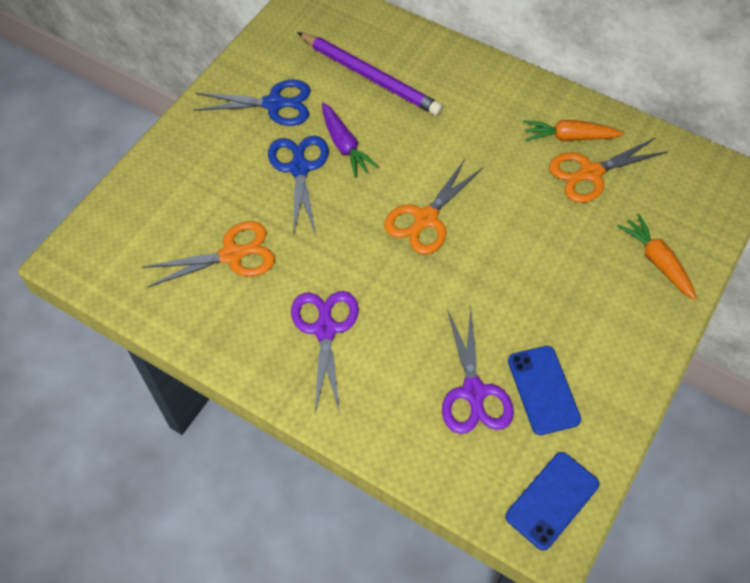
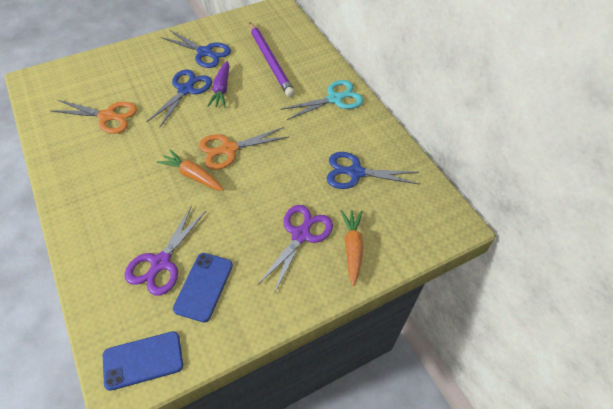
camera: 30 degrees right, 5 degrees down
purple scissors [291,291,359,413] -> purple scissors moved to [257,205,333,294]
orange carrot [524,120,624,141] -> orange carrot moved to [157,149,224,191]
orange scissors [549,138,668,203] -> blue scissors [327,152,420,189]
none -> turquoise scissors [281,80,363,120]

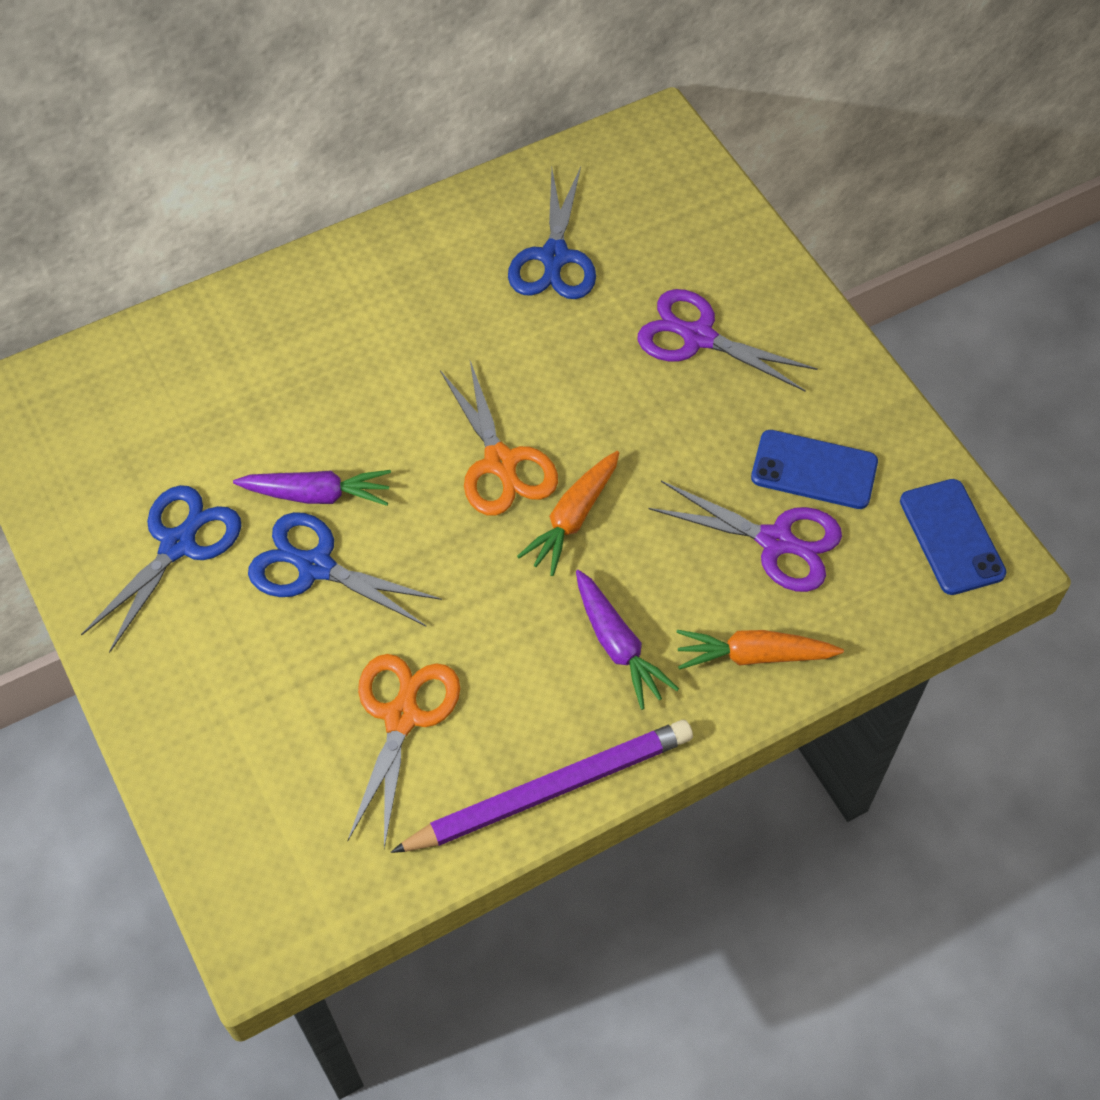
camera: 90 degrees left, 5 degrees up
purple pencil [250,22,295,97] -> purple pencil moved to [391,720,693,853]
turquoise scissors [281,80,363,120] -> none
orange carrot [341,210,363,286] -> orange carrot moved to [676,630,844,670]
none -> purple carrot [576,570,679,710]

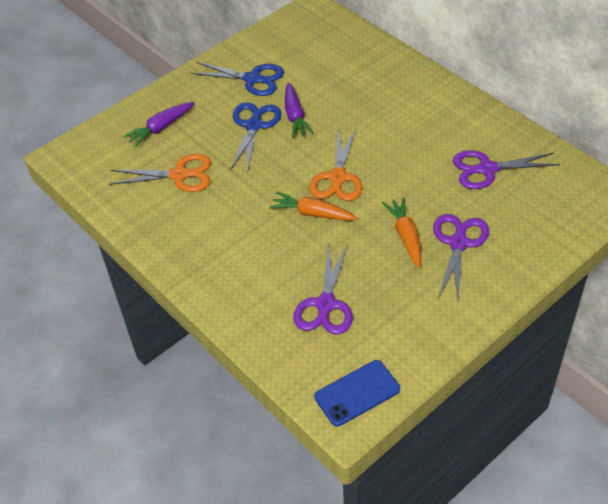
camera: 80 degrees right, 10 degrees down
purple pencil [391,720,693,853] -> none
orange scissors [440,361,558,516] -> orange scissors turned 45 degrees counterclockwise [309,128,362,201]
blue scissors [508,167,596,299] -> purple scissors [453,150,560,189]
purple carrot [576,570,679,710] -> purple carrot moved to [123,102,194,147]
orange carrot [676,630,844,670] -> orange carrot moved to [382,197,421,268]
blue phone [751,430,878,509] -> none

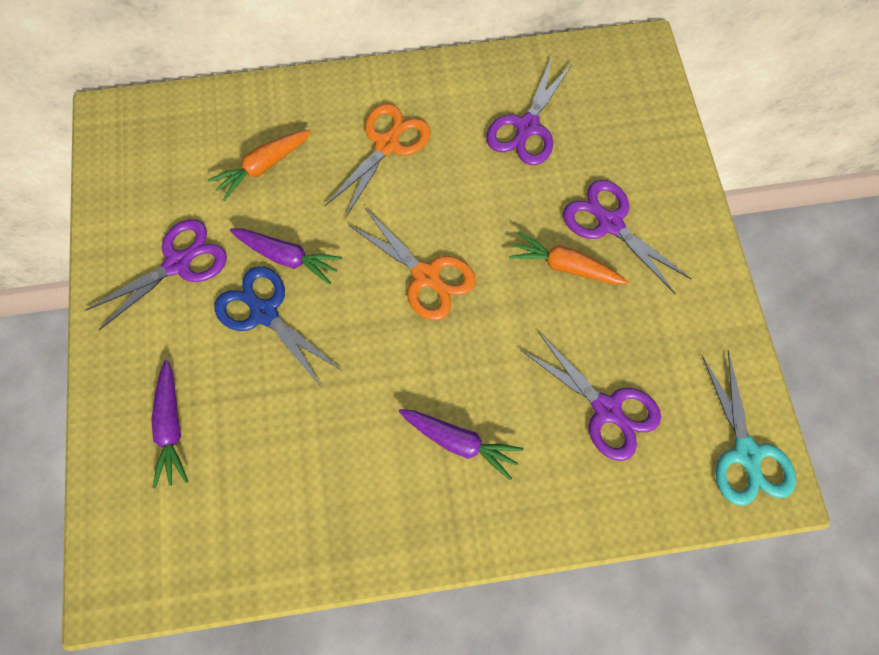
camera: 60 degrees left, 20 degrees up
orange scissors [109,154,211,192] -> orange scissors moved to [325,103,431,218]
blue scissors [191,62,284,96] -> purple scissors [85,219,227,330]
orange carrot [269,191,357,221] -> orange carrot moved to [208,130,311,201]
blue phone [315,360,400,426] -> turquoise scissors [702,350,796,506]
none -> purple carrot [398,409,524,480]

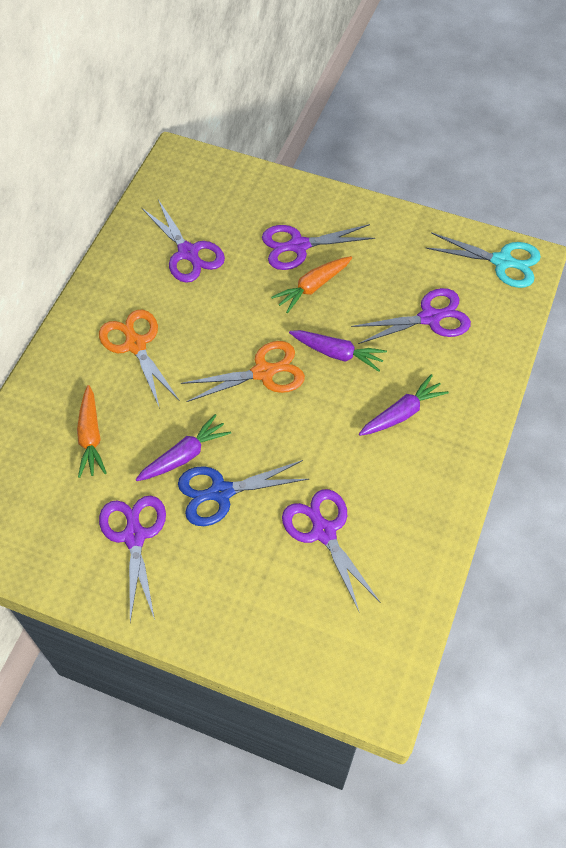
camera: 60 degrees left, 10 degrees down
purple carrot [151,360,188,488] -> purple carrot moved to [289,330,387,372]
none -> purple scissors [282,489,381,613]

